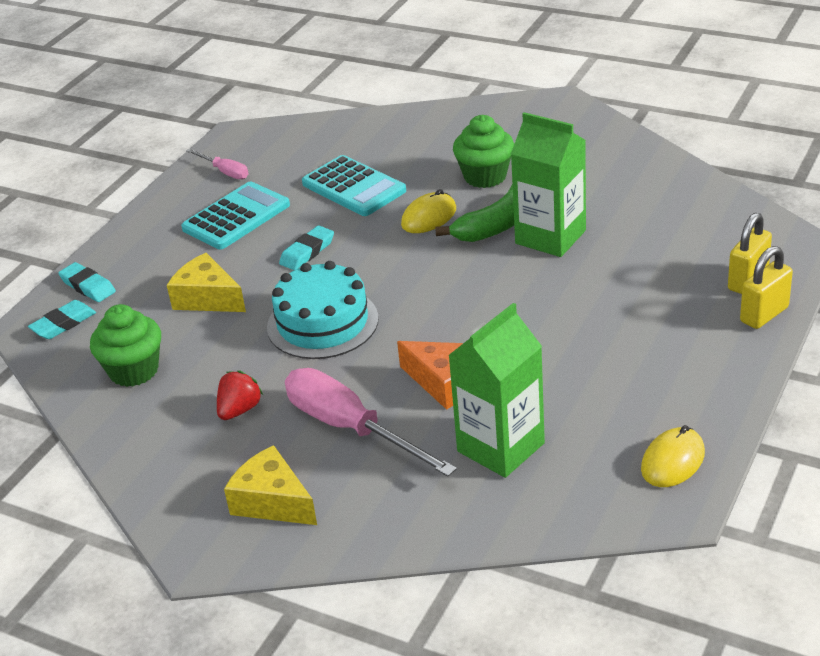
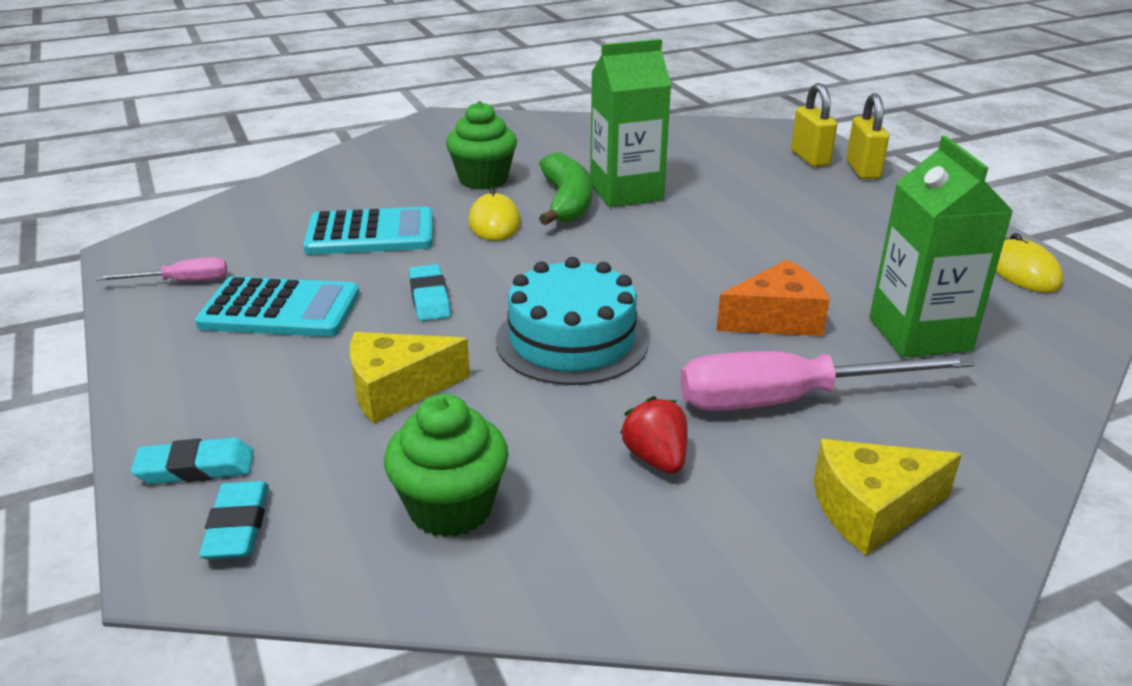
camera: 55 degrees left, 5 degrees down
turquoise calculator [181,182,290,249] -> turquoise calculator turned 105 degrees clockwise [195,276,360,337]

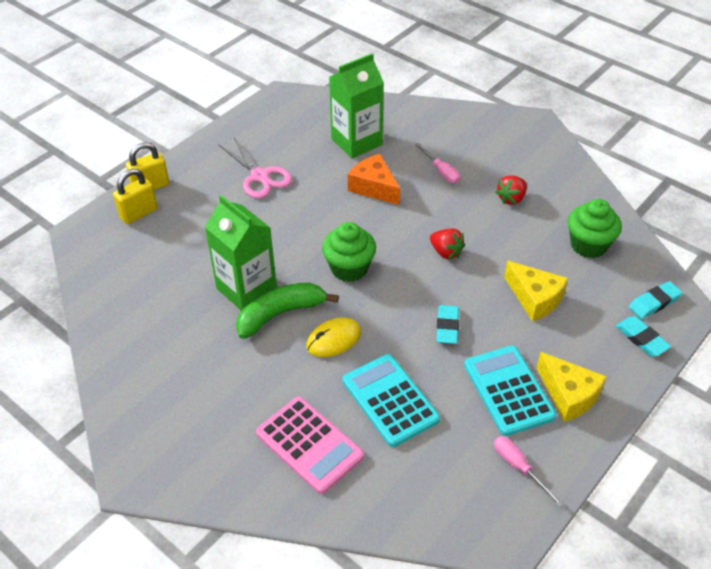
camera: 115 degrees left, 15 degrees up
turquoise eraser [409,264,451,321] -> turquoise eraser turned 45 degrees counterclockwise [436,305,459,344]
green cupcake [446,101,517,190] -> green cupcake moved to [322,222,376,282]
turquoise cake [496,257,649,385] -> red strawberry [430,228,465,259]
pink screwdriver [680,351,975,411] -> pink screwdriver [415,143,460,183], size x0.50
yellow cheese [813,439,962,555] -> yellow cheese moved to [537,352,607,422]
yellow mouse [996,233,1063,293] -> none
none -> pink scissors [219,137,292,198]
none -> pink calculator [256,397,364,494]

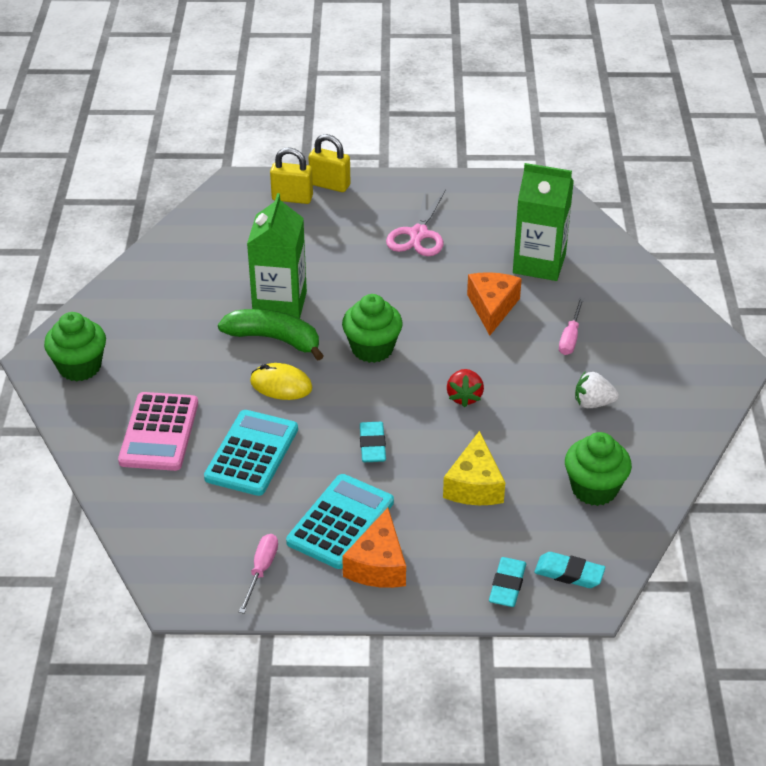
camera: 50 degrees right, 5 degrees down
turquoise eraser [436,305,459,344] -> turquoise eraser turned 60 degrees counterclockwise [360,422,386,462]
red strawberry [496,175,527,205] -> white strawberry [575,371,619,408]
yellow cheese [537,352,607,422] -> orange cheese [342,508,406,588]
none -> green cupcake [44,312,106,381]

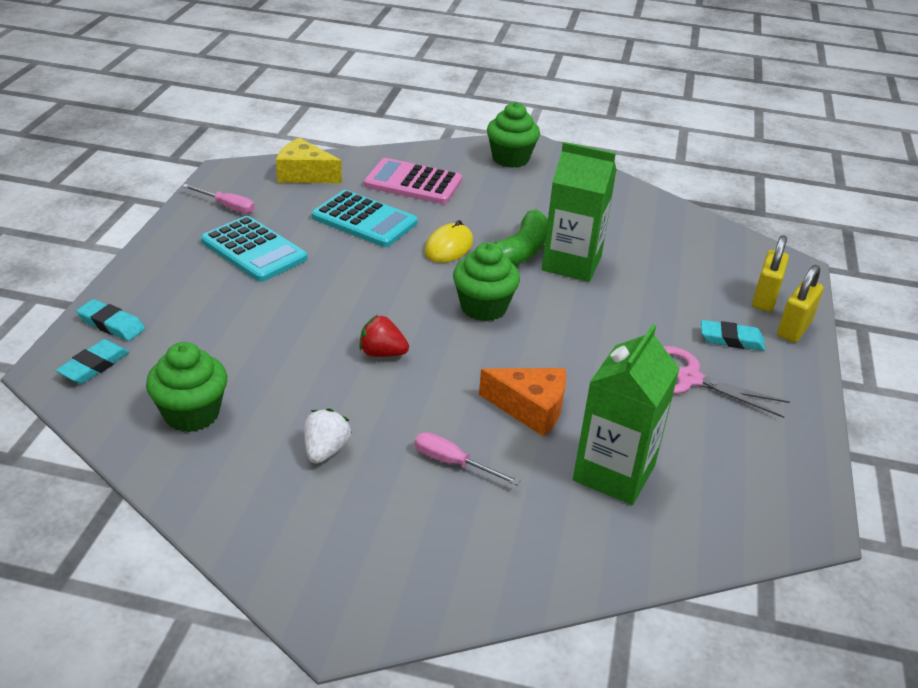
camera: 100 degrees right, 5 degrees down
orange cheese [342,508,406,588] -> none
turquoise eraser [360,422,386,462] -> turquoise eraser moved to [701,320,765,351]
yellow cheese [443,431,505,505] -> yellow cheese moved to [276,138,342,183]

